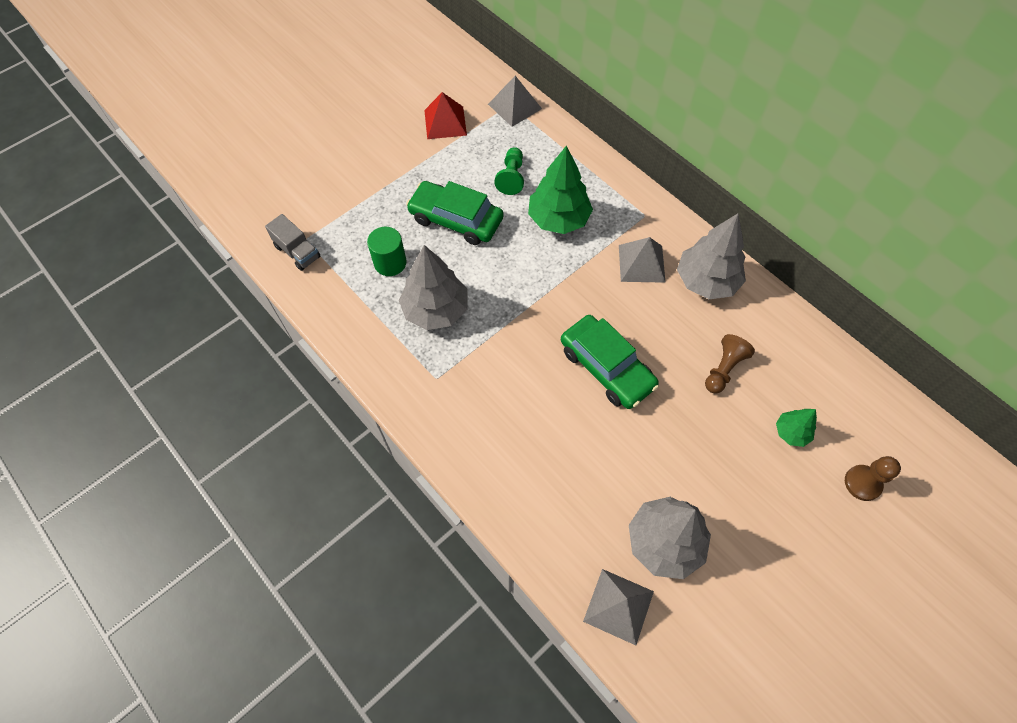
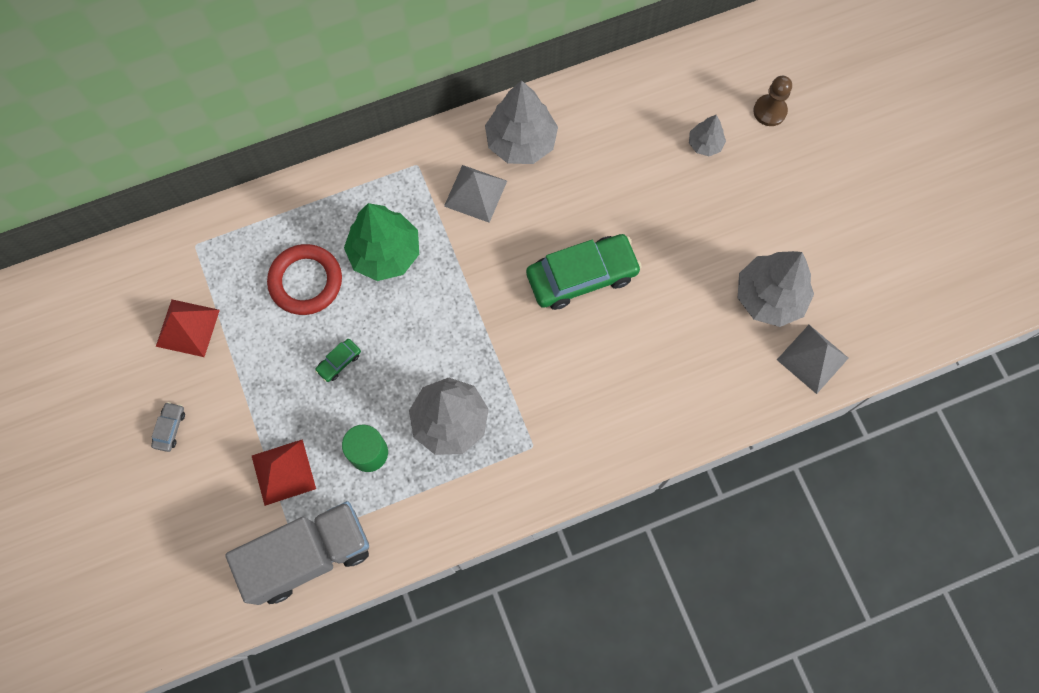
camera: 70 degrees left, 10 degrees up
grey truck [265,214,320,271] -> grey truck [225,501,369,605], size x1.90
green car [406,181,503,245] -> green car [315,339,361,382], size x0.42
grey pyramid [488,76,542,127] -> none
green pawn [494,147,524,195] -> red ring [267,244,342,315]
brown pawn [705,334,755,394] -> none
green tree [776,409,817,447] -> grey tree [689,115,726,156]
none -> grey car [151,402,185,452]
none -> red pyramid [252,439,316,506]

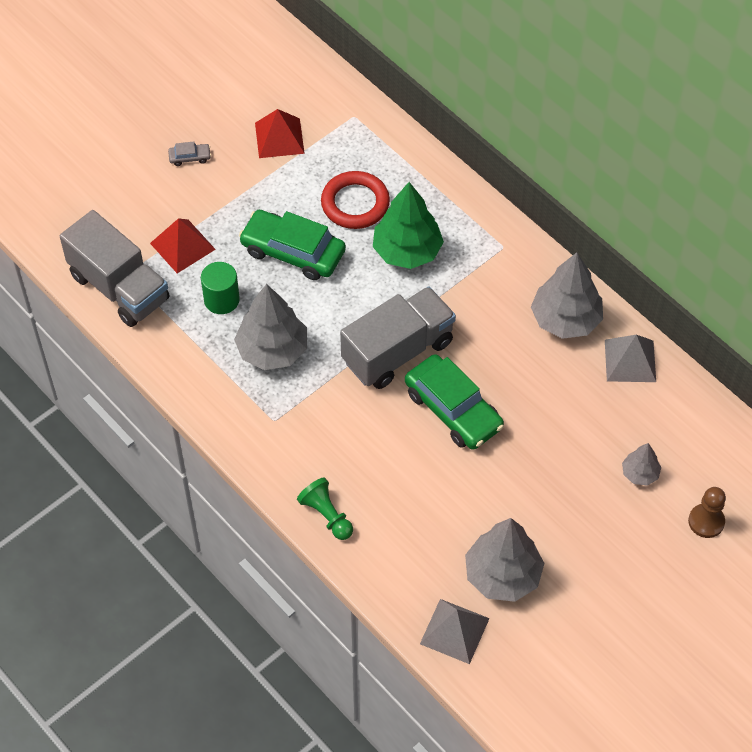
camera: 70 degrees right, 15 degrees down
green car [315,339,361,382] -> green car [239,210,346,280], size x2.37
grey pyramid [444,165,507,223] -> grey pyramid moved to [605,335,656,382]
none -> green pawn [297,477,353,540]
none -> grey truck [340,287,456,389]

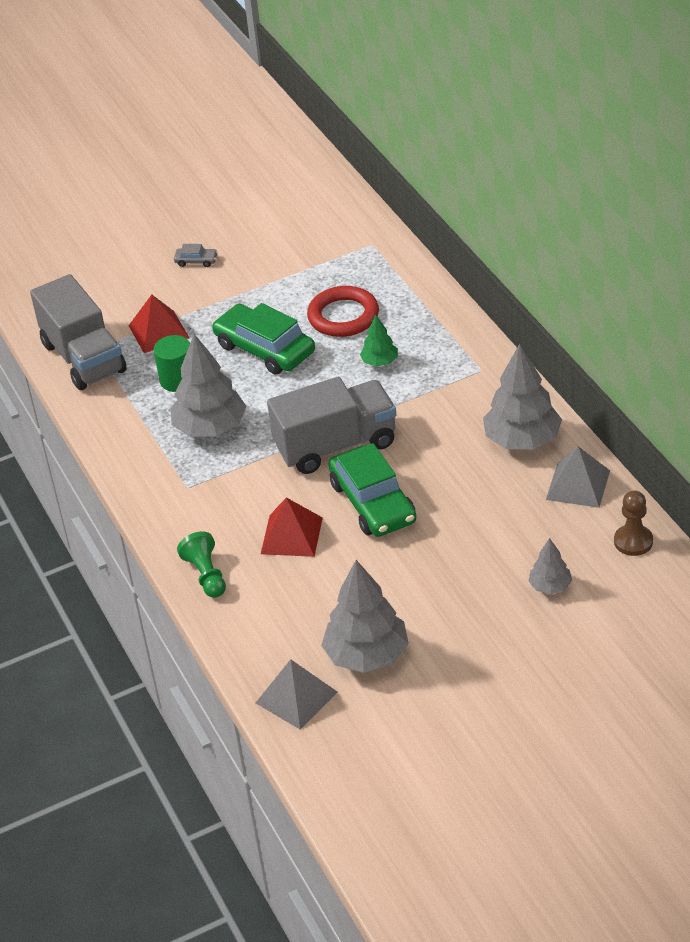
camera: 20 degrees right, 15 degrees down
red pyramid [255,109,305,158] -> red pyramid moved to [261,497,323,557]
green tree [373,182,444,269] -> green tree [360,314,398,366], size x0.51
brown pawn [688,487,726,538] -> brown pawn moved to [614,490,653,556]

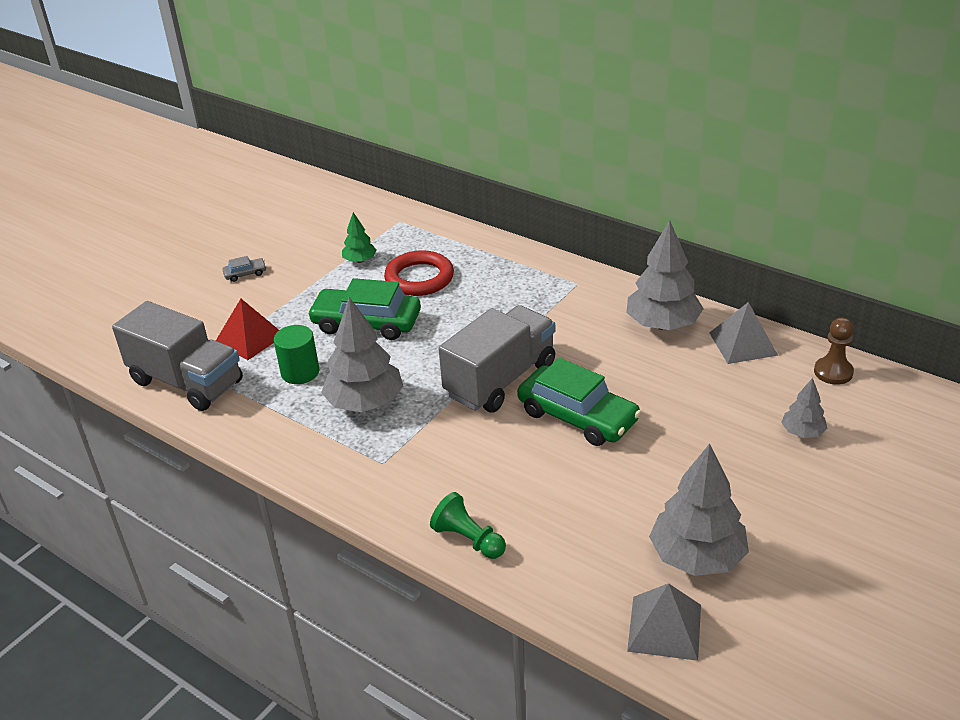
camera: 30 degrees left, 5 degrees down
red pyramid [261,497,323,557] -> none
green tree [360,314,398,366] -> green tree moved to [342,212,377,263]

